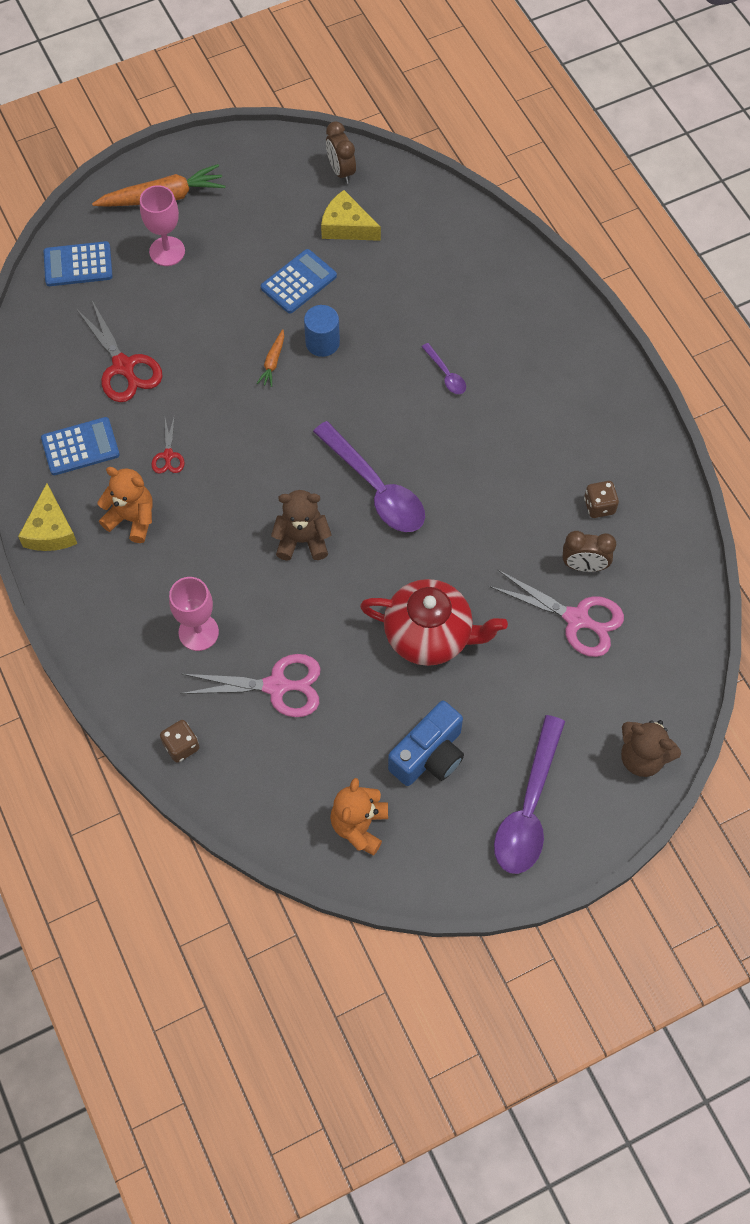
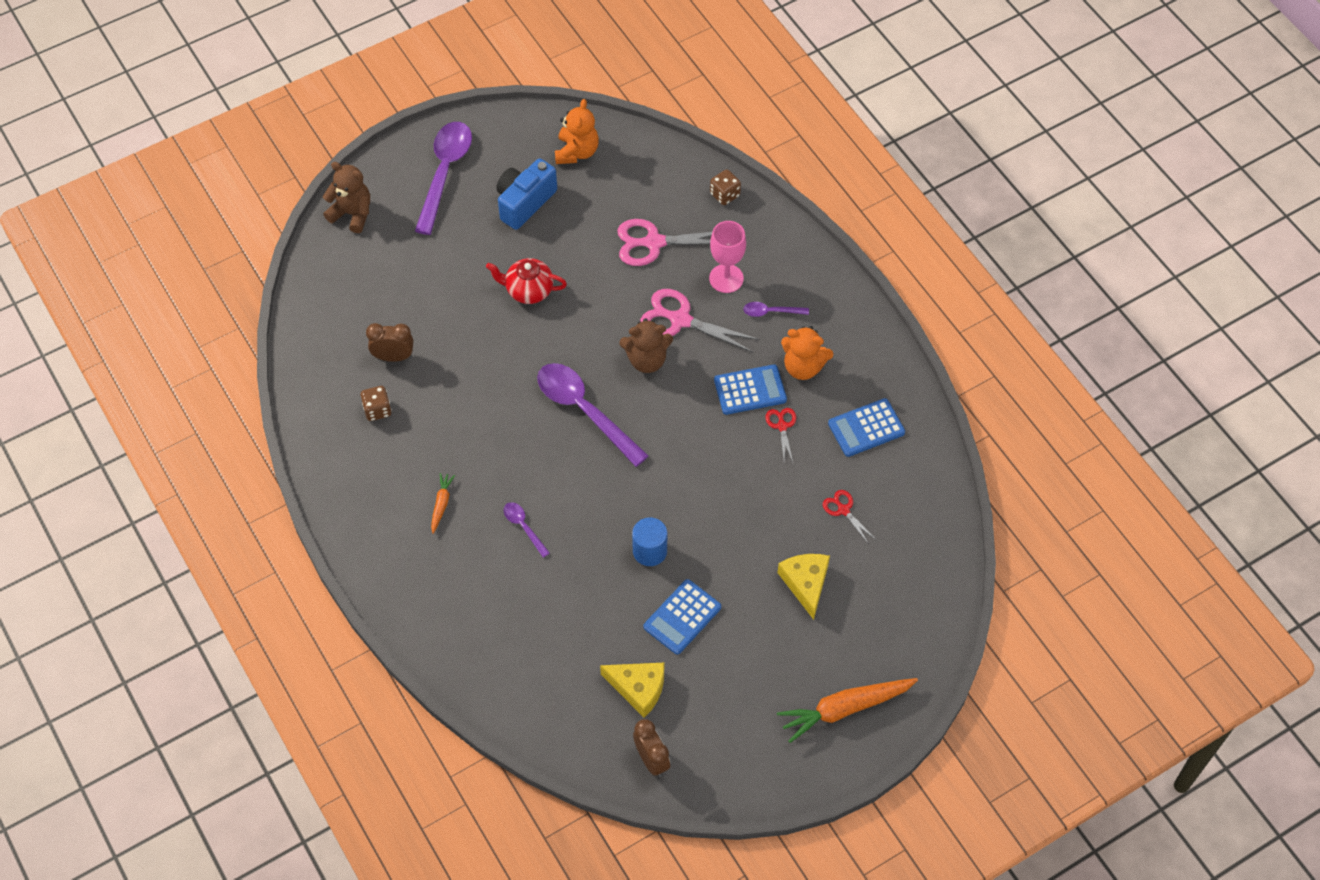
camera: 175 degrees right, 5 degrees down
yellow cheese [18,483,77,551] -> yellow cheese moved to [778,554,830,620]
blue calculator [43,241,113,286] -> blue calculator moved to [714,364,787,415]
red scissors [77,301,163,402] -> red scissors [823,490,875,543], size x0.52
pink goblet [140,185,185,266] -> none
orange carrot [257,329,284,387] -> orange carrot moved to [431,473,455,534]
red teapot [360,579,508,666] -> red teapot [486,258,567,304], size x0.64
pink scissors [489,569,624,657] -> pink scissors moved to [640,289,760,352]
none -> purple spoon [743,302,809,317]

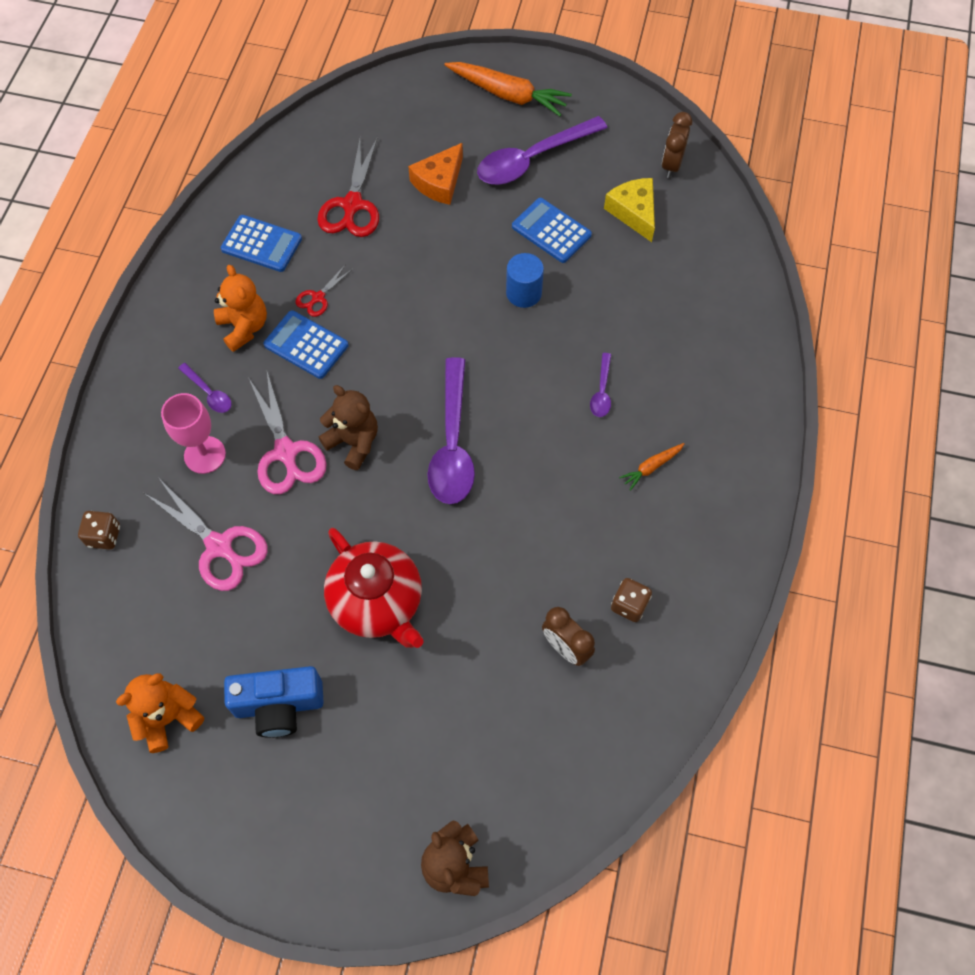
camera: 135 degrees left, 5 degrees up
purple spoon [415,122,472,235] -> purple spoon moved to [477,116,607,185]
red teapot [486,258,567,304] -> red teapot [324,528,424,648], size x1.55
blue calculator [643,579,721,655] -> blue calculator turned 135 degrees counterclockwise [512,198,592,263]
yellow cheese [778,554,830,620] -> orange cheese [408,143,463,205]
red scissors [823,490,875,543] -> red scissors [317,137,379,237], size x1.92

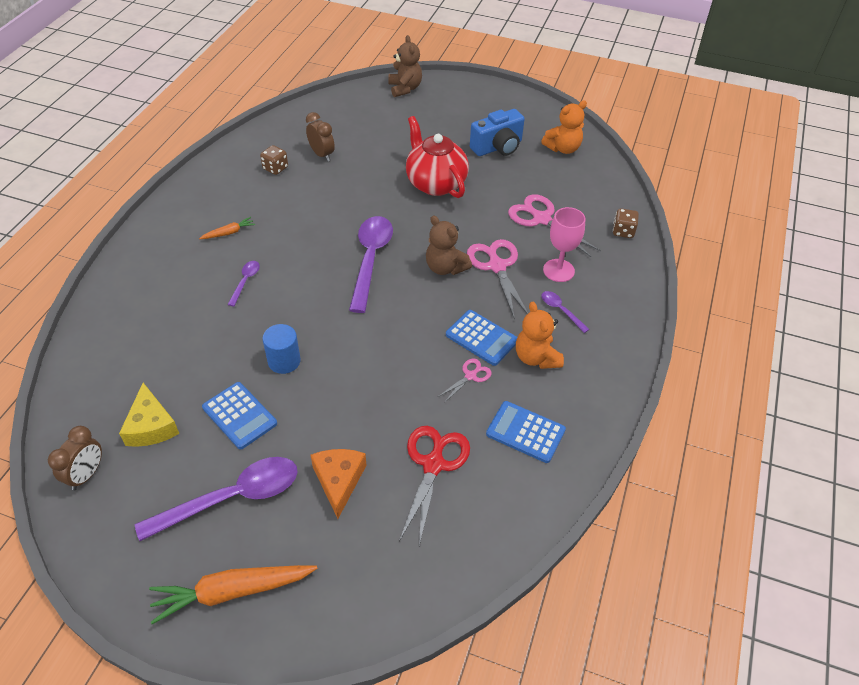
camera: 175 degrees left, 15 degrees down
blue camera [224,666,324,738] -> blue camera turned 150 degrees clockwise [470,109,525,156]
red scissors [296,264,353,317] -> pink scissors [438,359,492,403]
orange cheese [408,143,463,205] -> orange cheese turned 45 degrees counterclockwise [311,449,367,519]
orange carrot [444,62,572,116] -> orange carrot turned 45 degrees counterclockwise [149,565,318,624]

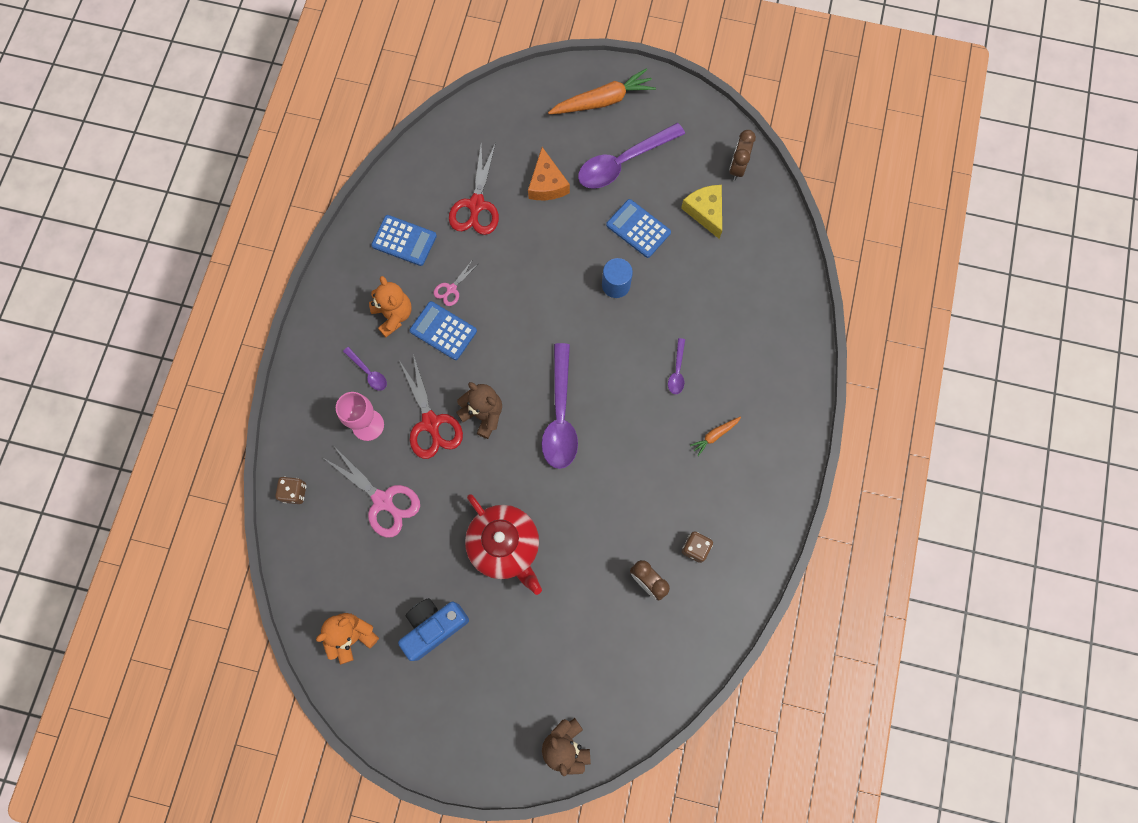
camera: 175 degrees right, 25 degrees up
pink scissors [467,239,528,320] -> red scissors [399,354,463,459]

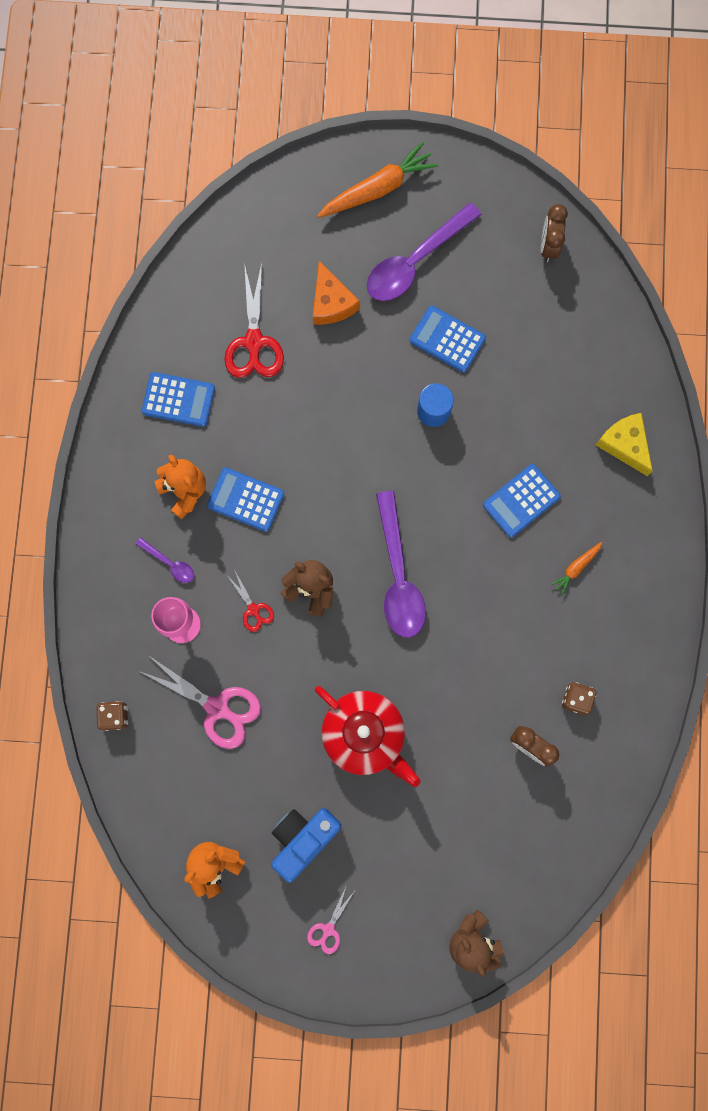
camera: 10 degrees left, 5 degrees up
red scissors [399,354,463,459] -> red scissors [228,569,274,632], size x0.52
pink scissors [434,261,478,306] -> pink scissors moved to [307,887,354,954]
purple spoon [668,338,685,394] -> blue calculator [483,464,561,538]
yellow cheese [681,185,722,239] -> yellow cheese moved to [596,413,653,476]

